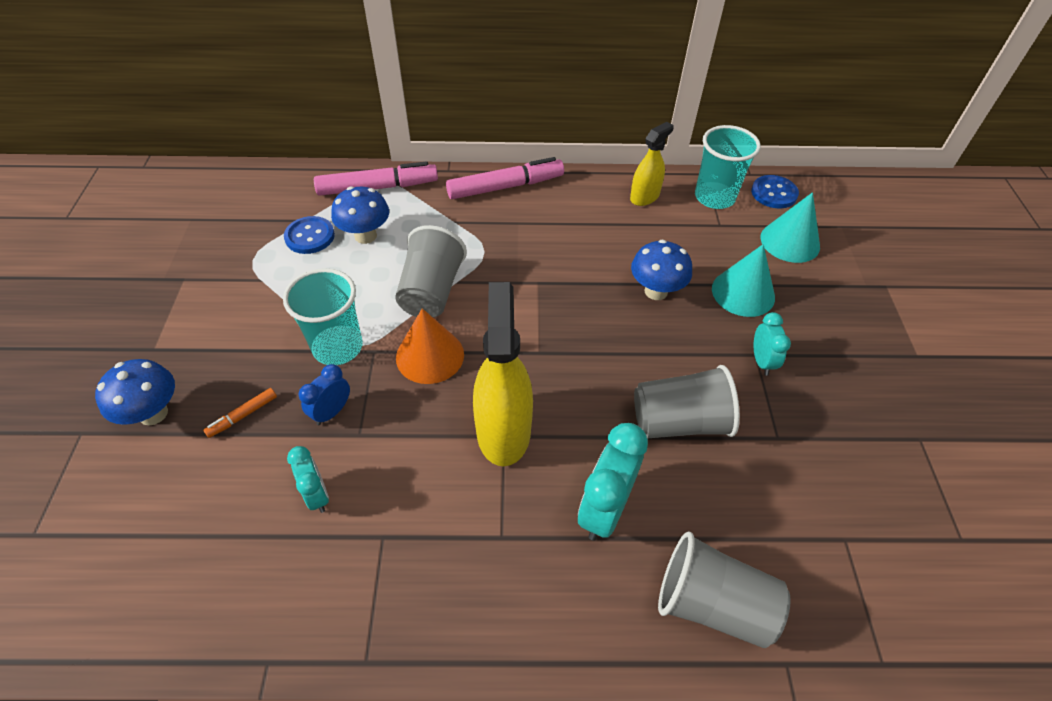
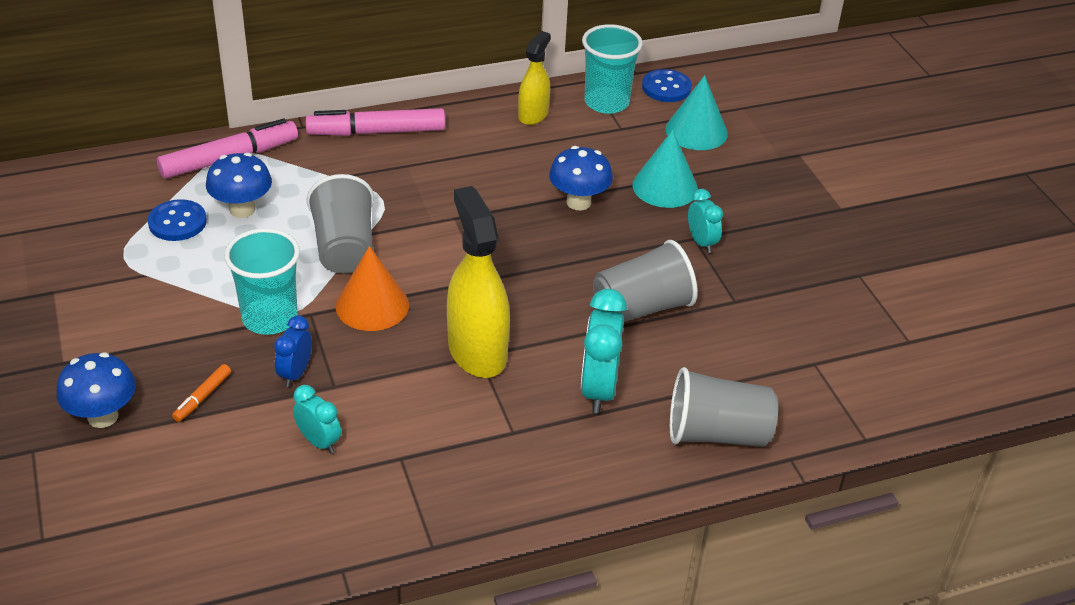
camera: 20 degrees left, 10 degrees down
pink marker [446,157,564,199] -> pink marker turned 150 degrees counterclockwise [305,108,445,136]

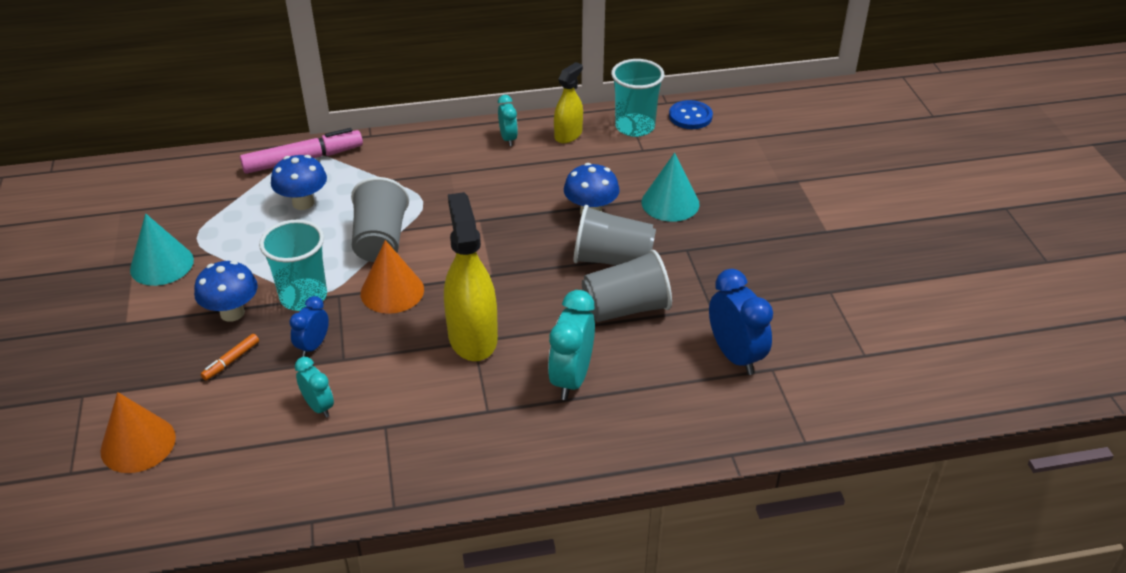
camera: 10 degrees right, 0 degrees up
blue mushroom [56,352,136,428] -> blue mushroom moved to [194,261,258,322]
blue button [148,199,207,241] -> none
pink marker [305,108,445,136] -> none
turquoise cone [665,75,728,150] -> turquoise cone moved to [130,213,194,286]
grey cup [670,367,778,447] -> grey cup moved to [573,205,656,265]
turquoise clock [688,189,723,253] -> turquoise clock moved to [498,95,518,146]
none -> orange cone [100,392,176,473]
none -> blue clock [709,269,773,375]

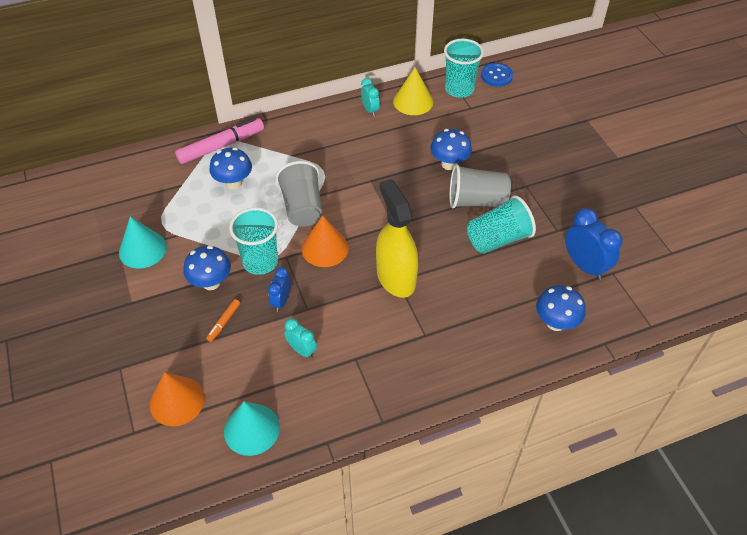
camera: 10 degrees left, 10 degrees up
turquoise clock [548,290,595,400] -> none
yellow spray bottle [554,62,583,143] -> yellow cone [393,67,433,115]
grey cup [582,250,672,322] -> turquoise cup [467,195,536,254]
turquoise cone [642,153,700,222] -> turquoise cone moved to [224,401,280,456]
none -> blue mushroom [536,285,586,331]

